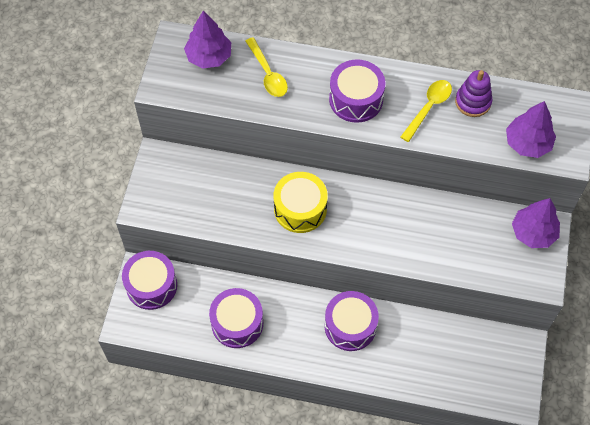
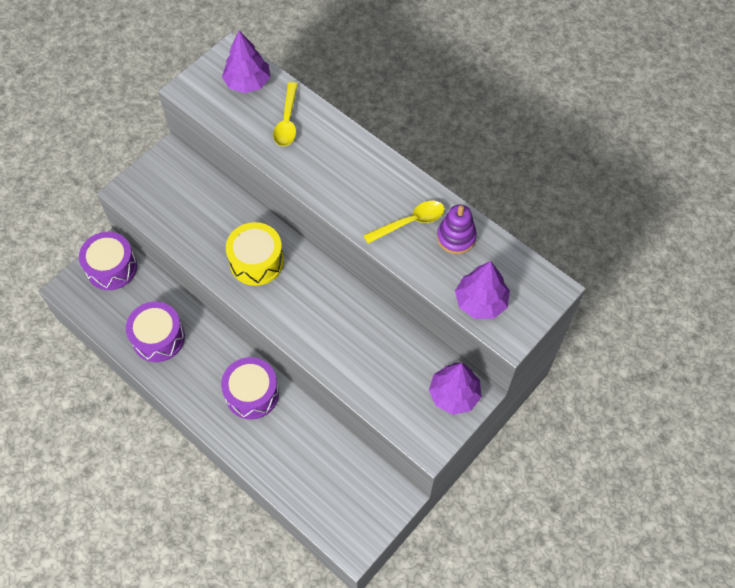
camera: 30 degrees right, 0 degrees up
purple drum [329,59,385,123] -> none

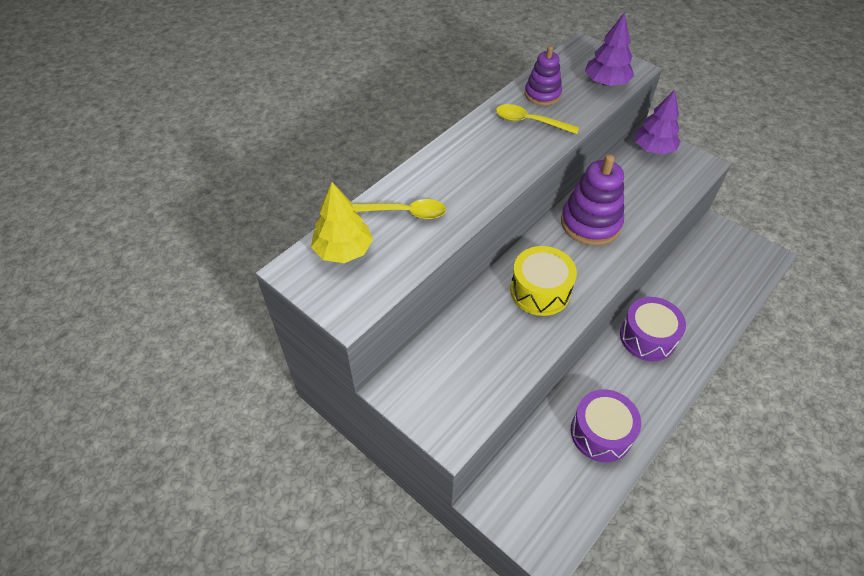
camera: 90 degrees left, 10 degrees down
purple drum [79,232,137,290] -> none
purple tree [222,31,270,93] -> yellow tree [311,182,373,263]
yellow spoon [363,201,444,244] -> yellow spoon turned 45 degrees counterclockwise [496,104,579,134]
none -> purple stacking toy [561,154,624,246]

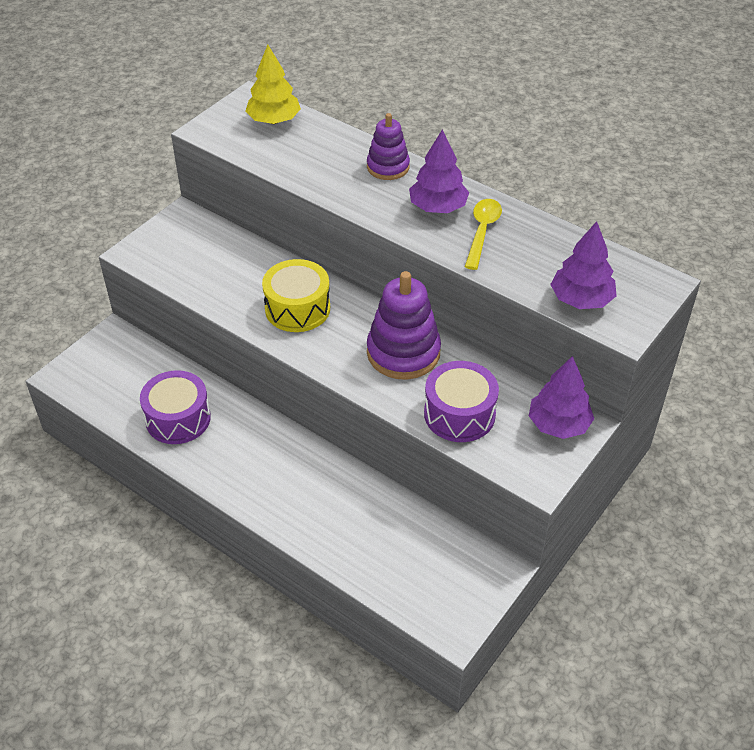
camera: 85 degrees right, 5 degrees down
yellow spoon [352,199,446,219] -> none
purple stacking toy [525,46,562,106] -> purple stacking toy moved to [367,113,410,180]
purple drum [620,297,686,361] -> purple drum moved to [424,361,499,442]
none -> purple tree [409,129,469,213]

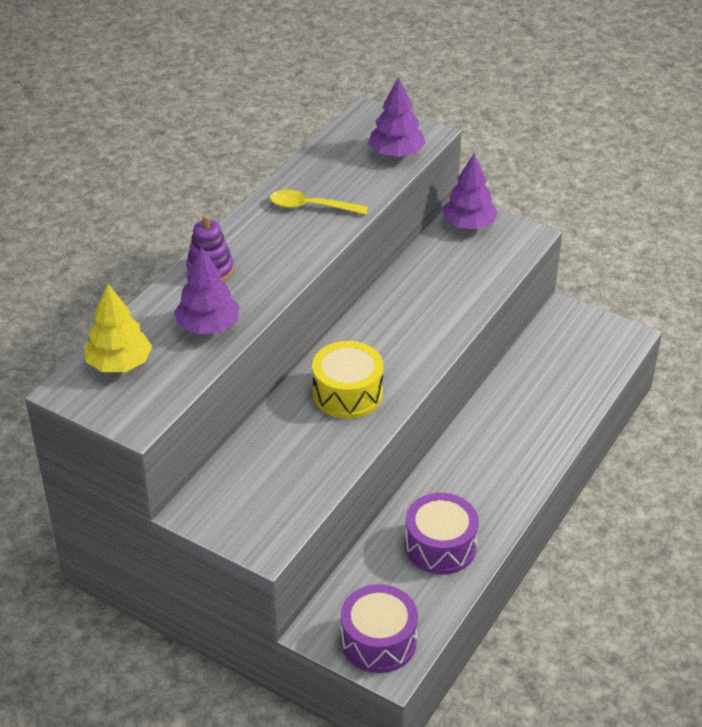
camera: 95 degrees left, 5 degrees down
purple stacking toy [367,271,441,380] -> none
purple tree [409,129,469,213] -> purple tree moved to [174,246,239,335]
purple drum [424,361,499,442] -> purple drum moved to [341,584,418,673]

